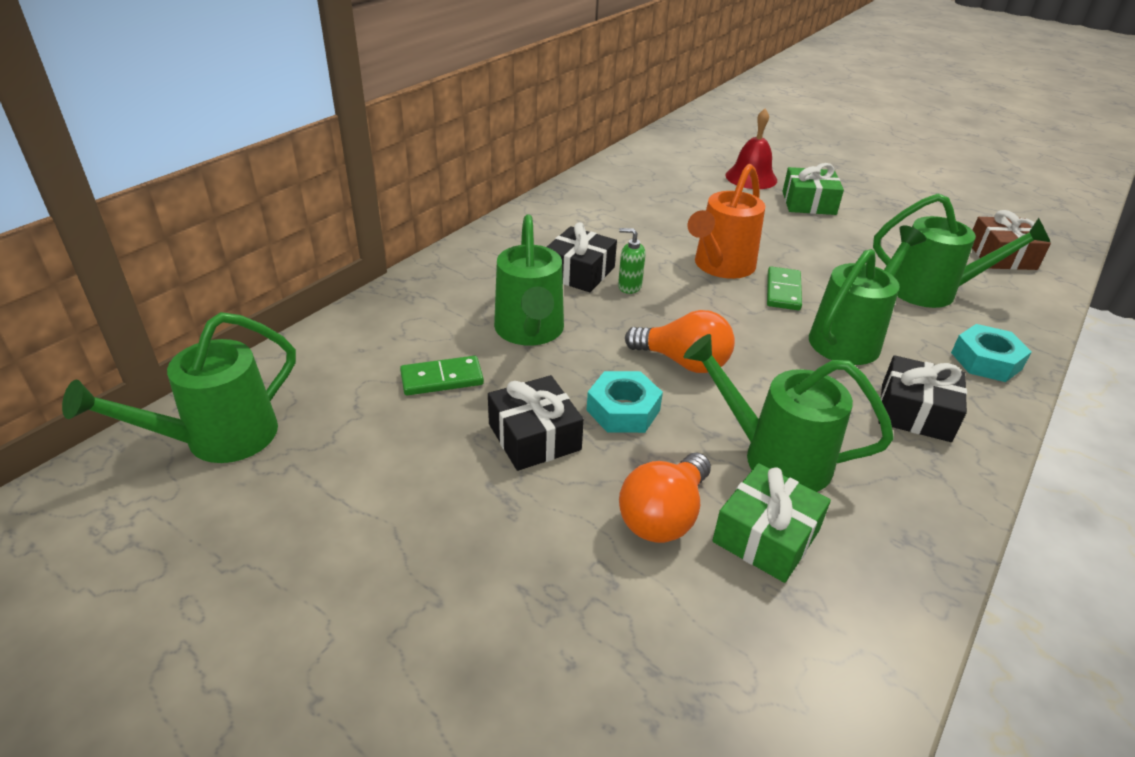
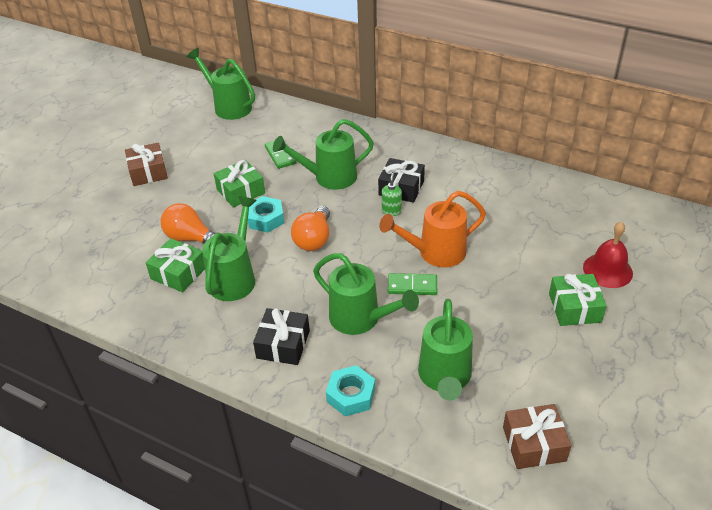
camera: 85 degrees right, 5 degrees up
black gift [488,375,584,471] -> green gift [214,160,265,208]
orange watering can [688,164,765,279] -> orange watering can turned 45 degrees counterclockwise [379,191,486,267]
none -> brown gift [125,143,168,186]

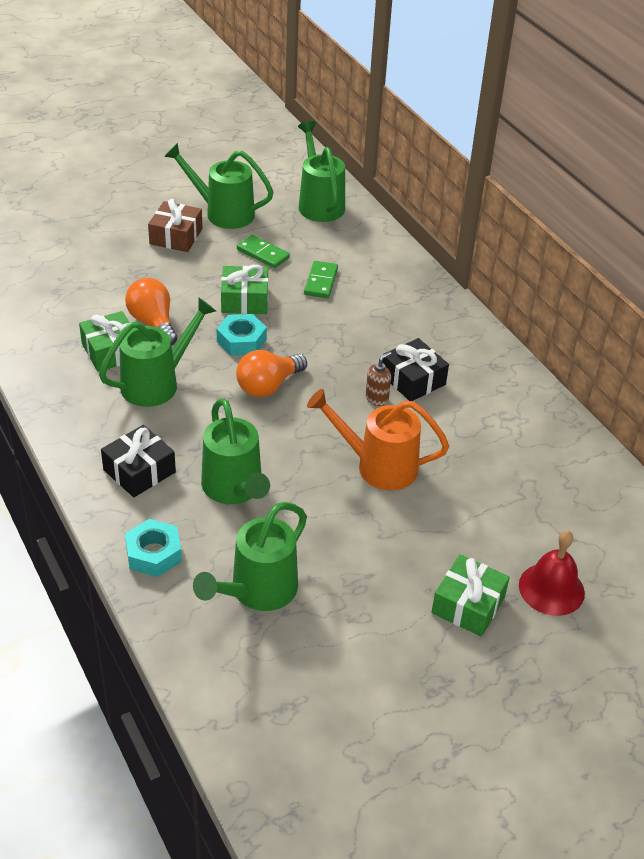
camera: 30 degrees right, 0 degrees up
green watering can [273,119,374,190] -> green watering can moved to [164,143,274,229]
green soap dispenser [382,172,402,216] -> brown soap dispenser [366,352,391,406]
green domino [388,273,437,295] -> green domino moved to [237,235,290,268]
brown gift [503,404,571,469] -> none

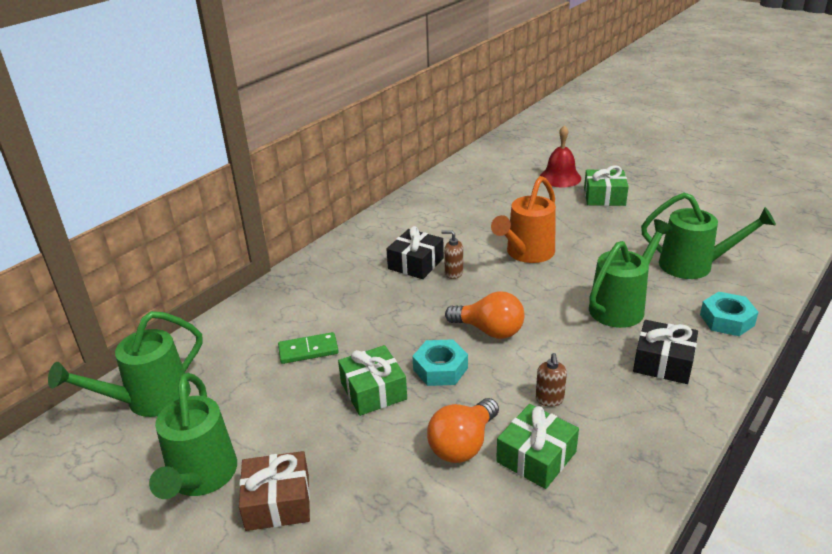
camera: 110 degrees left, 10 degrees down
green watering can [99,297,216,407] -> brown soap dispenser [536,353,567,407]
green domino [237,235,290,268] -> none
orange watering can [307,389,449,490] -> orange watering can turned 45 degrees clockwise [491,176,556,263]

